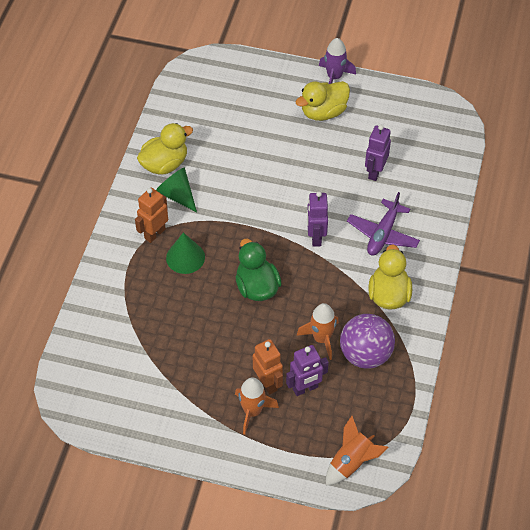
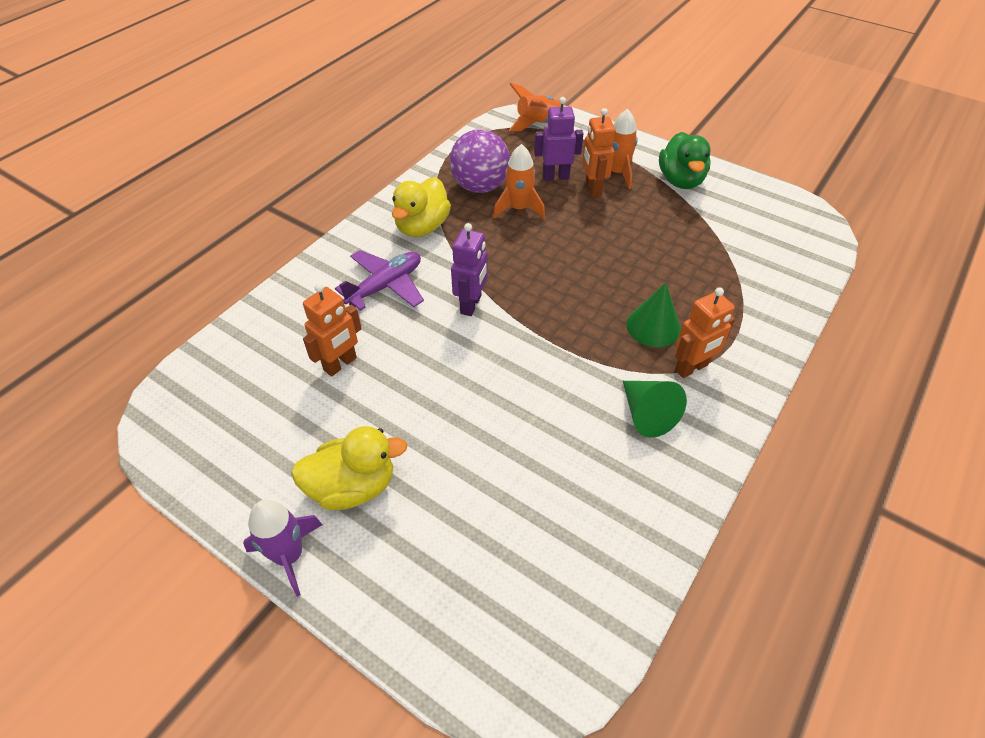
camera: 160 degrees left, 5 degrees down
yellow duck [137,123,193,175] -> none
green duck [236,239,282,301] -> green duck moved to [659,132,711,189]
purple robot [365,125,391,181] -> orange robot [303,284,362,376]

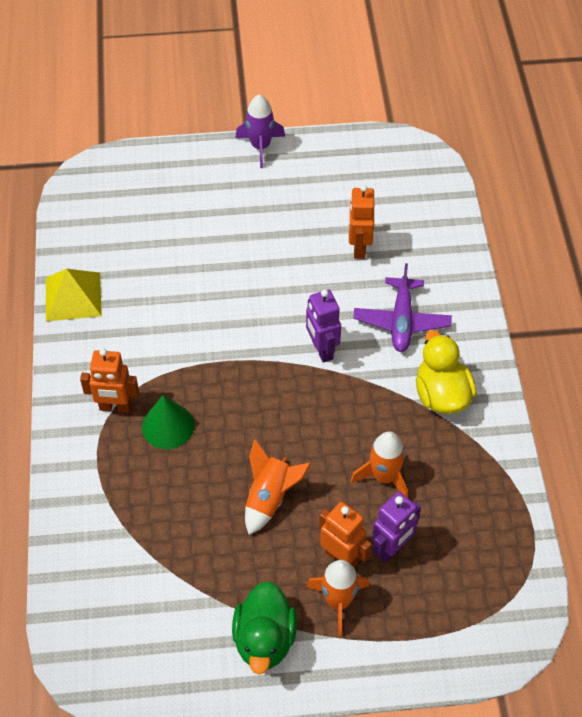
camera: 140 degrees right, 5 degrees up
yellow duck [291,426,407,510] -> none
purple ball [450,129,510,193] -> none
orange rocket [509,83,566,131] -> orange rocket moved to [245,439,311,535]
green cone [623,381,687,438] -> none
green duck [659,132,711,189] -> green duck turned 135 degrees counterclockwise [232,581,297,675]
orange robot [675,287,735,378] -> orange robot turned 105 degrees counterclockwise [80,348,139,413]
none -> yellow pyramid [46,269,102,321]

